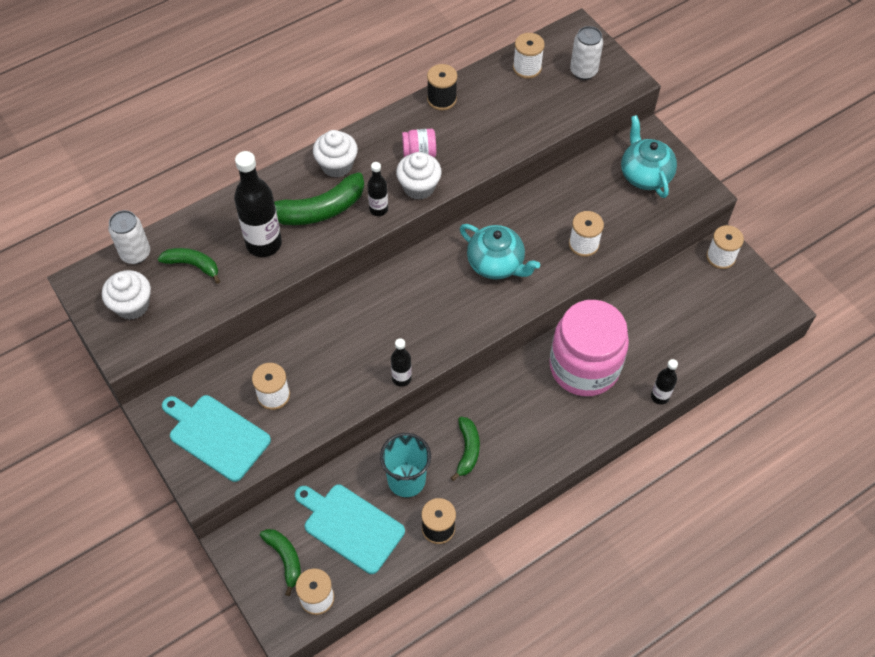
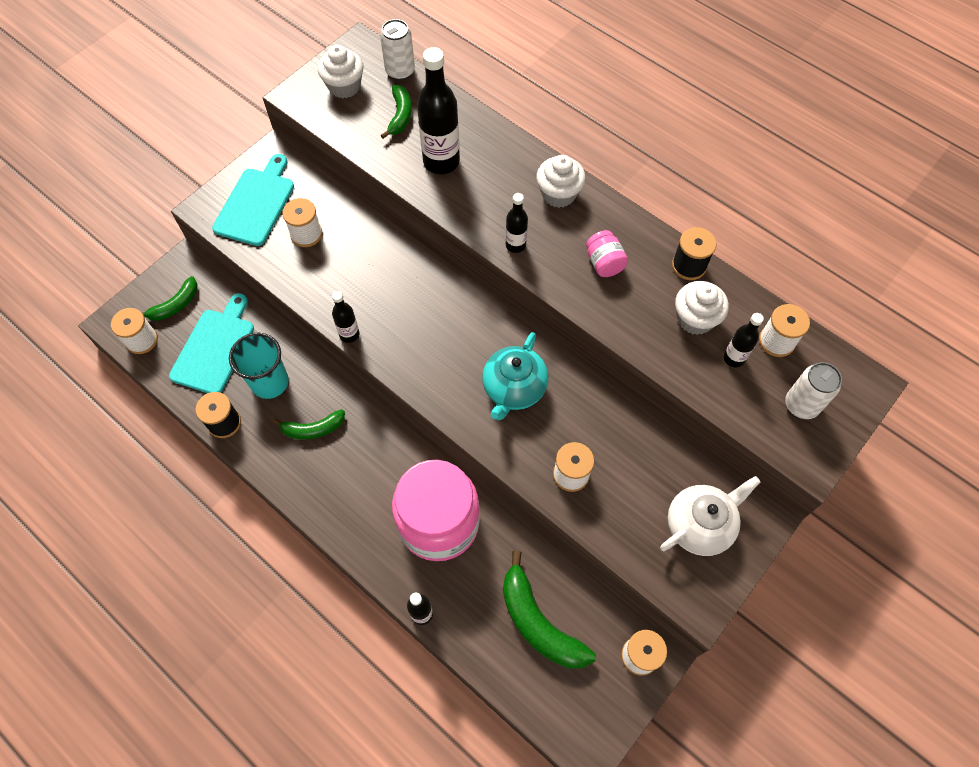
camera: 75 degrees right, 5 degrees up
green banana [274,172,364,225] -> green banana moved to [503,550,596,669]
white cupcake [396,152,442,200] -> white cupcake moved to [675,281,729,335]
turquoise teapot [621,115,677,198] -> white teapot [660,476,761,556]
none -> black bottle [723,313,764,367]

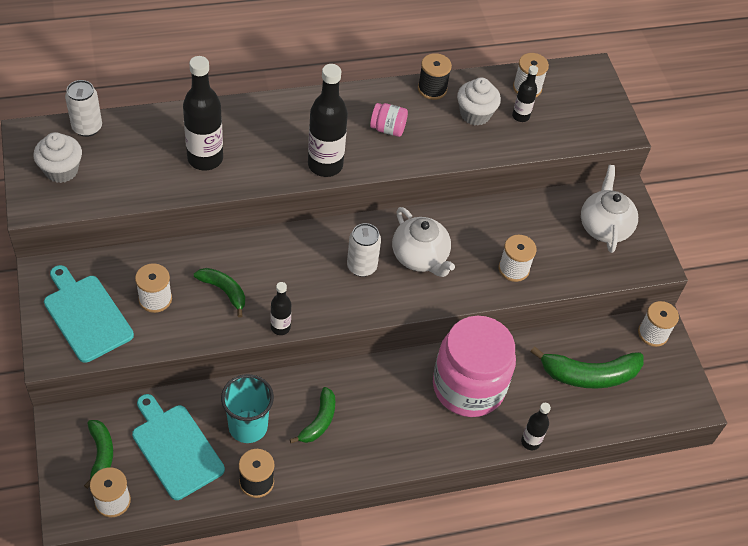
camera: 60 degrees left, 10 degrees down
green banana [381,85,412,139] -> green banana moved to [194,268,245,317]
turquoise teapot [482,332,548,420] -> white teapot [392,207,455,277]
black bottle [506,193,528,253] -> black bottle [308,64,348,177], size x1.88
white cupcake [536,155,586,208] -> none
white can [785,362,842,419] -> white can moved to [347,223,381,277]

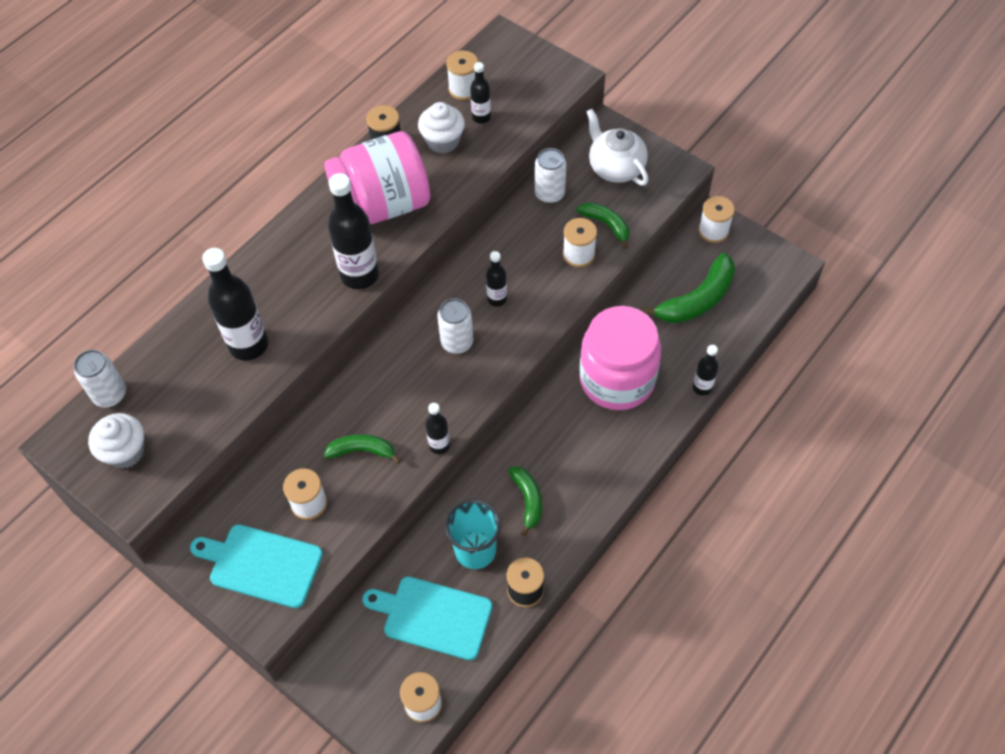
camera: 30 degrees left, 5 degrees up
green banana [84,420,113,489] -> green banana moved to [577,202,629,249]
pink jar [370,103,408,137] -> pink jar [325,131,430,224], size x2.45
white teapot [392,207,455,277] -> black bottle [486,251,507,307]
none -> white can [535,148,566,204]

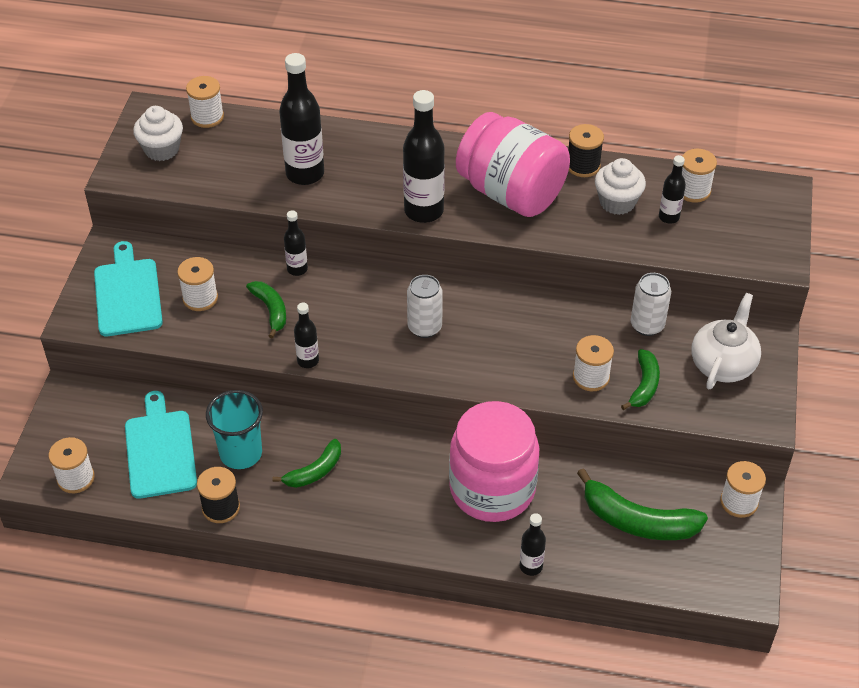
camera: 60 degrees right, 10 degrees down
white can [74,350,126,407] -> white spool [186,76,224,128]
black bottle [486,251,507,307] -> black bottle moved to [284,210,308,276]

